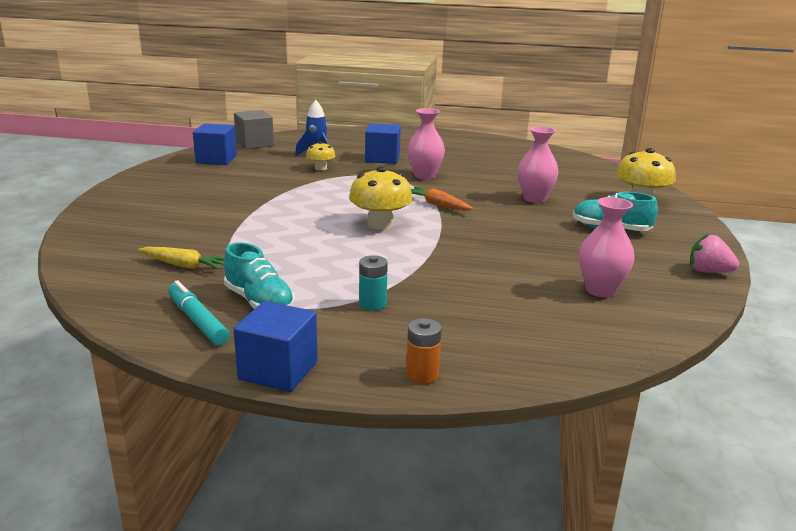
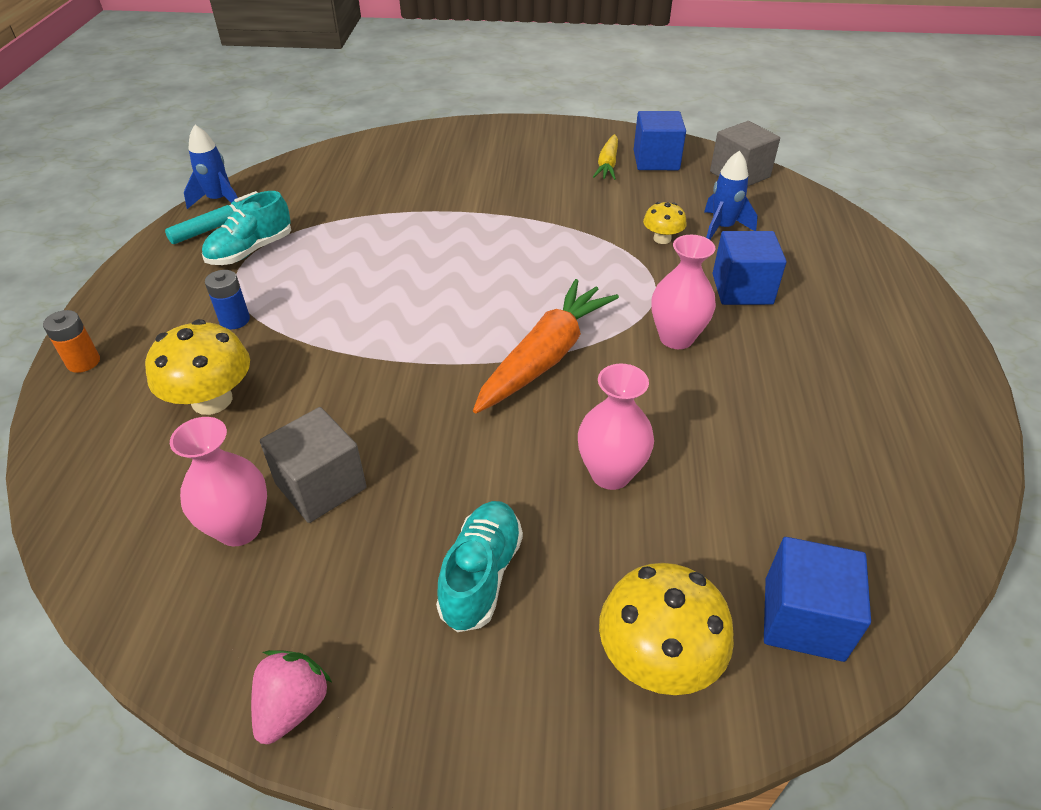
camera: 85 degrees right, 20 degrees up
yellow carrot [138,247,224,269] -> yellow carrot moved to [593,134,618,180]
blue cube [233,301,318,392] -> blue cube moved to [764,537,871,662]
yellow mushroom [349,166,413,230] -> yellow mushroom moved to [145,319,250,415]
turquoise battery [359,255,388,310] -> blue battery [205,270,250,329]
orange carrot [411,187,474,211] -> orange carrot [473,279,619,414], size x1.80
none -> blue rocket [184,125,238,209]
none -> grey cube [260,407,367,523]

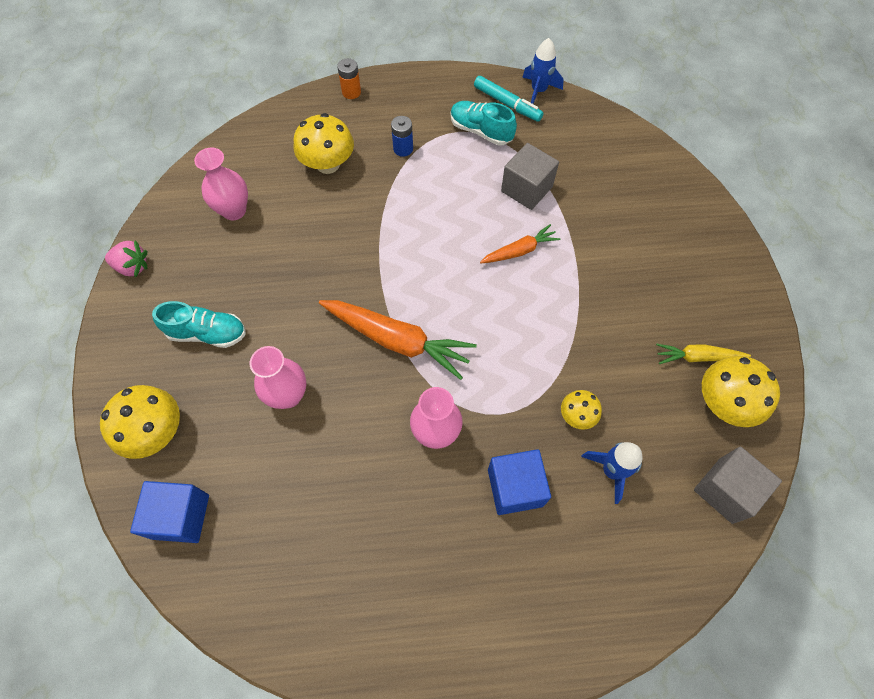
camera: 80 degrees right, 20 degrees up
grey cube [260,407,367,523] -> grey cube moved to [501,143,559,210]
blue cube [634,111,686,170] -> yellow mushroom [702,356,780,427]
none -> orange carrot [480,224,561,263]

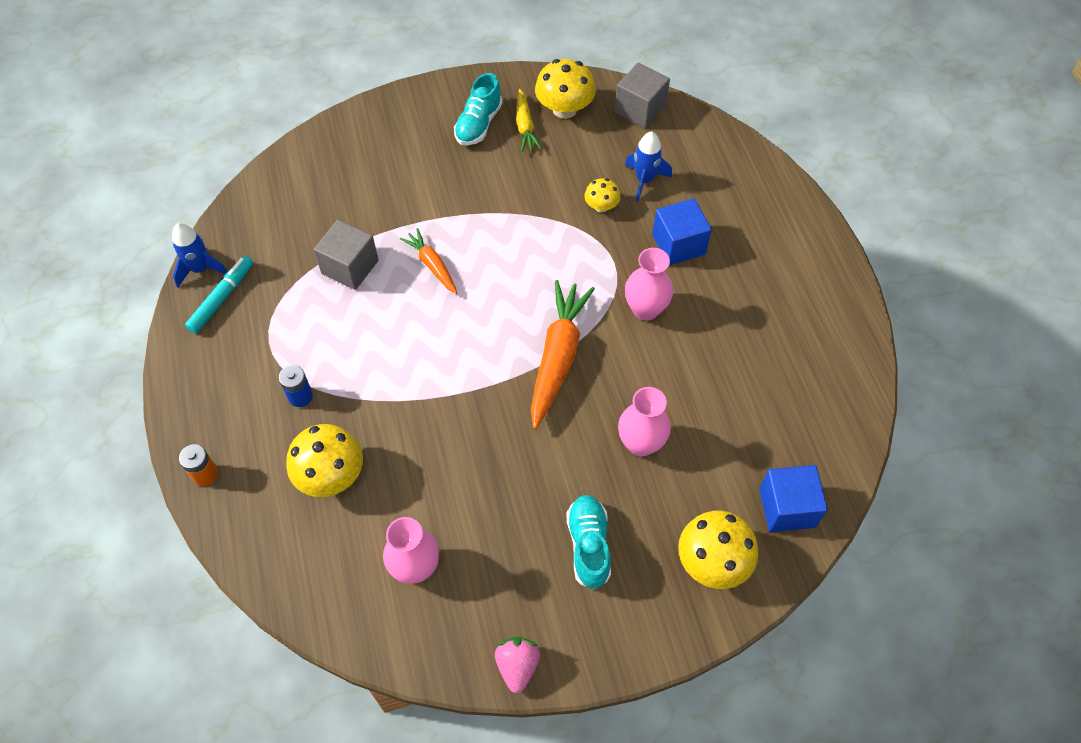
camera: 100 degrees left, 5 degrees down
turquoise shoe [450,101,517,146] -> turquoise shoe moved to [454,73,502,145]

